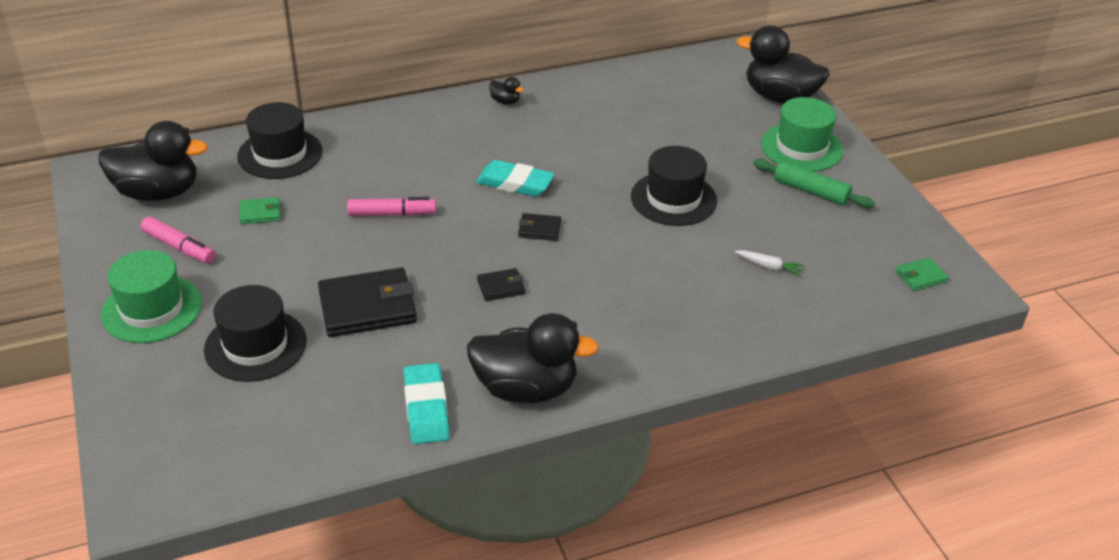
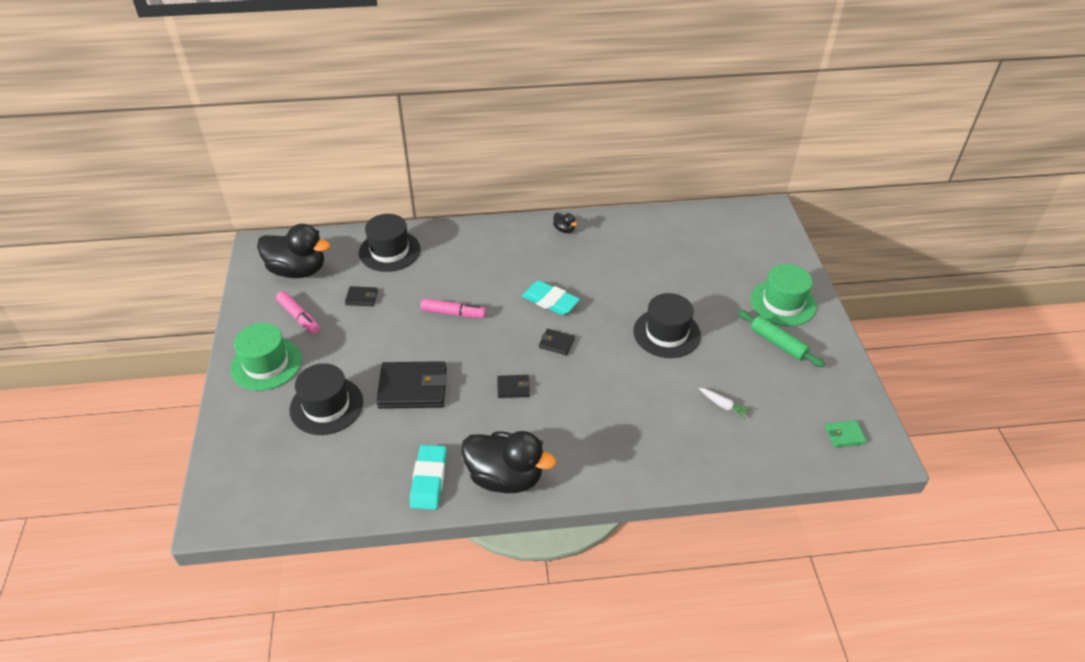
camera: 15 degrees right, 5 degrees up
green wallet [239,197,281,224] -> black wallet [345,286,378,306]
black duck [737,25,830,104] -> none

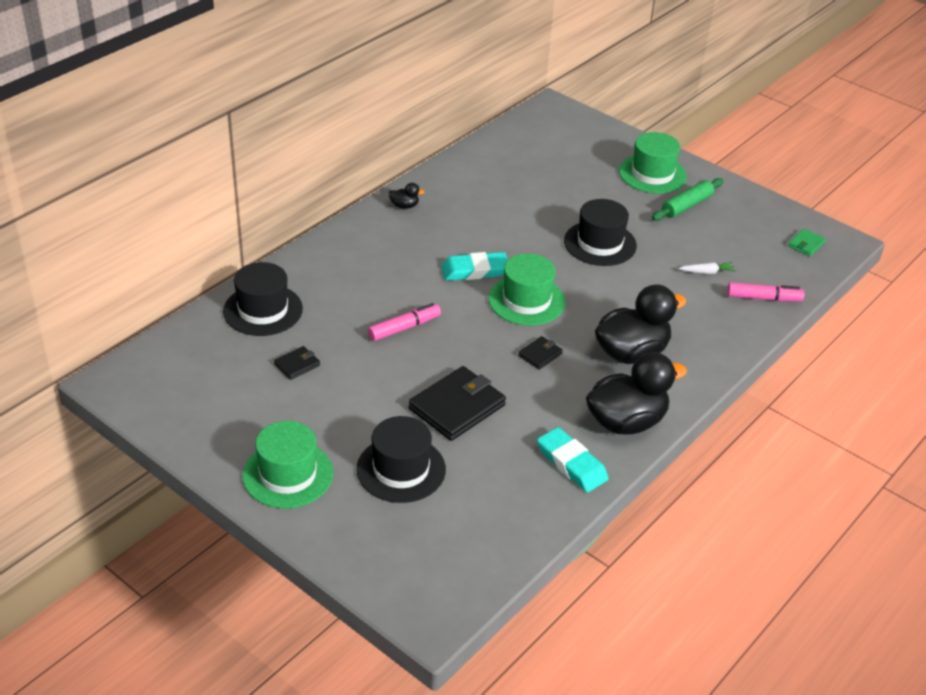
camera: 45 degrees left, 5 degrees down
black duck [257,224,330,278] -> black duck moved to [595,284,687,364]
pink marker [276,291,320,334] -> pink marker moved to [727,282,804,301]
black wallet [539,329,575,355] -> green hat [488,254,566,326]
green rolling pin [738,310,825,368] -> green rolling pin turned 45 degrees counterclockwise [652,178,723,221]

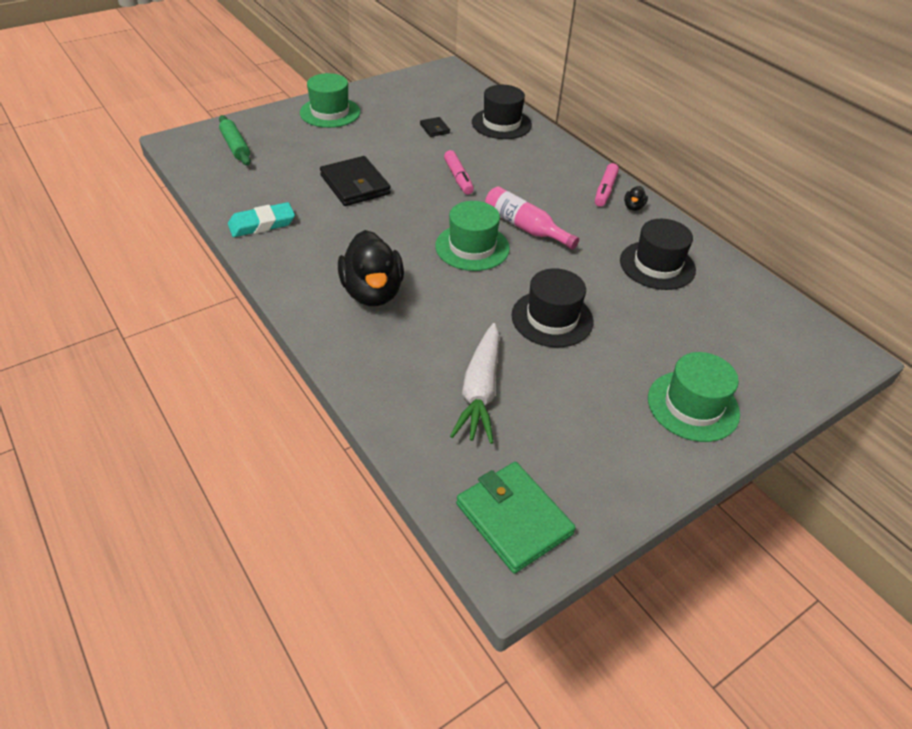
camera: 105 degrees right, 5 degrees up
black hat [356,416,446,503] -> black hat moved to [620,219,696,290]
turquoise eraser [441,252,508,281] -> pink bottle [485,186,579,249]
black wallet [518,336,563,370] -> none
black duck [586,352,687,435] -> none
green rolling pin [652,178,723,221] -> green rolling pin moved to [219,115,251,166]
white carrot [679,262,736,274] -> white carrot [450,323,499,444], size x2.29
pink marker [727,282,804,301] -> pink marker moved to [595,163,619,207]
green wallet [788,229,826,256] -> green wallet [456,462,576,574], size x2.06

